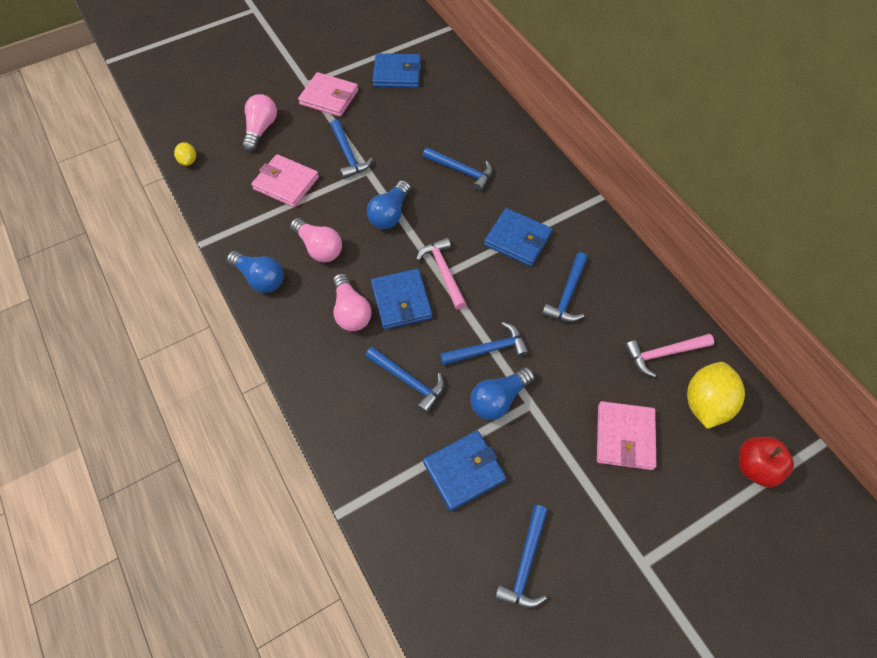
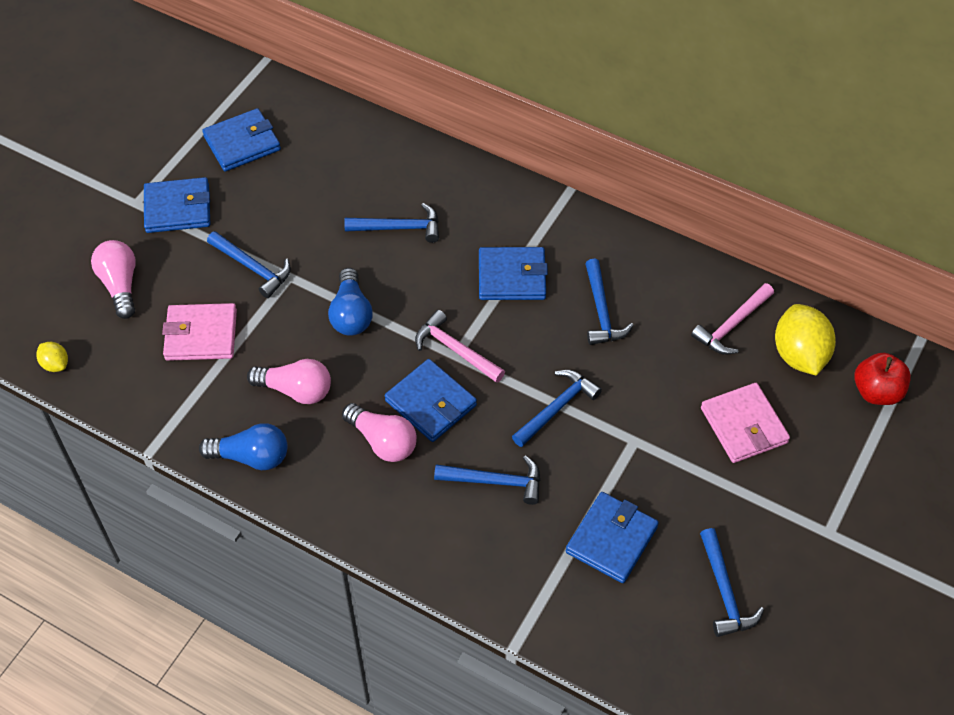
camera: 30 degrees left, 5 degrees down
pink wallet [298,72,358,117] -> blue wallet [144,177,210,233]
blue light bulb [470,367,535,420] -> none

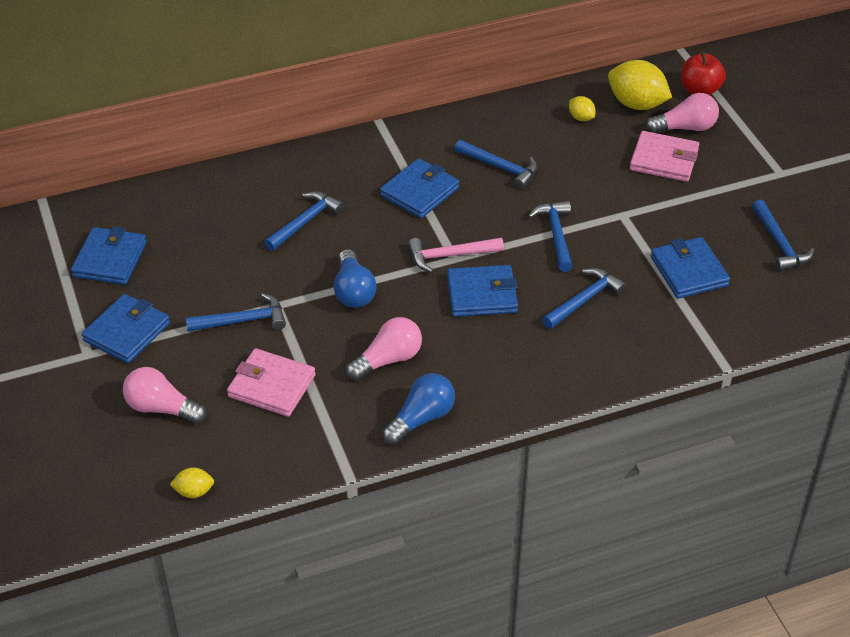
camera: 50 degrees left, 10 degrees down
pink wallet [162,303,237,361] -> pink wallet turned 75 degrees clockwise [227,348,316,417]
blue light bulb [328,268,373,336] -> blue light bulb turned 45 degrees clockwise [334,249,377,308]
pink light bulb [342,403,417,462] -> pink light bulb moved to [645,93,719,133]
pink hammer [691,283,774,355] -> yellow lemon [569,96,596,121]
blue hammer [700,528,764,637] -> blue hammer turned 45 degrees clockwise [752,200,814,271]

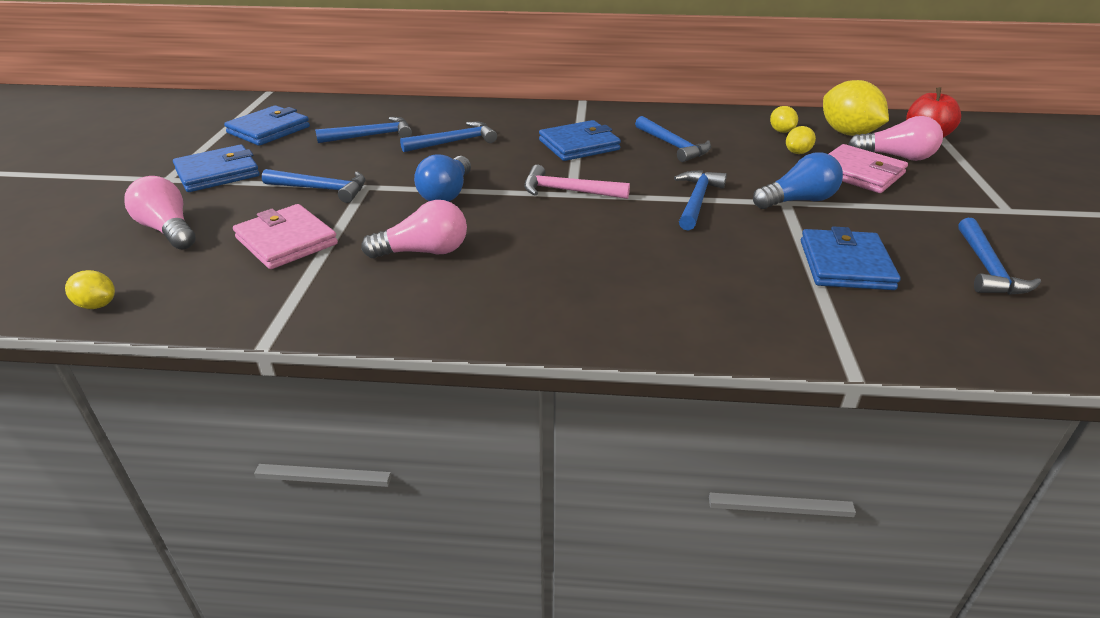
camera: 25 degrees right, 10 degrees down
blue light bulb [382,373,455,445] -> blue light bulb moved to [753,152,843,209]
blue wallet [447,265,518,317] -> none
blue hammer [542,268,626,329] -> blue hammer moved to [315,117,412,143]
none -> yellow lemon [786,126,816,154]

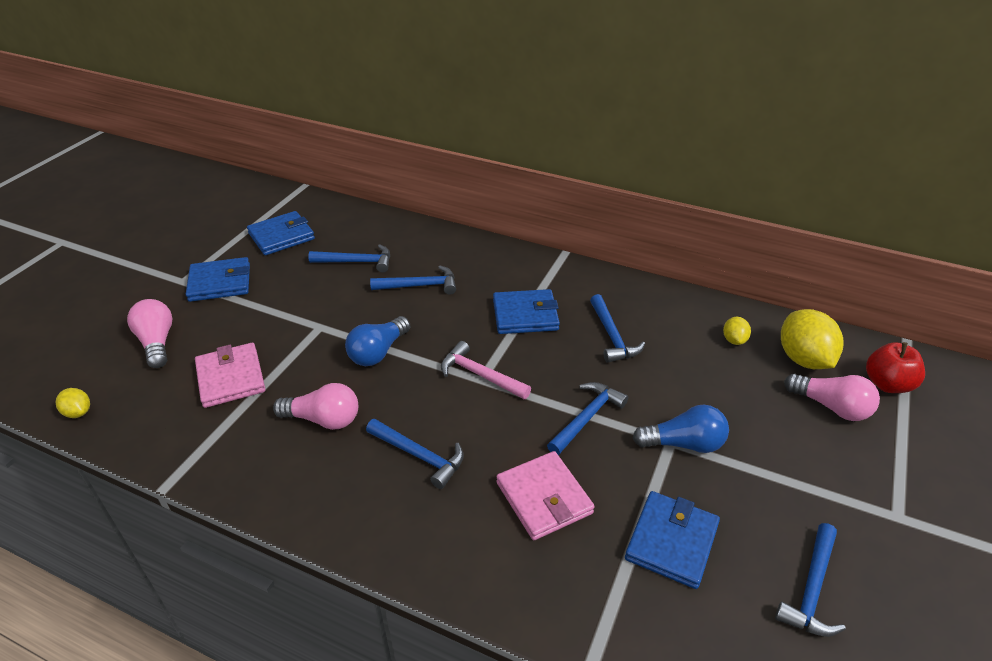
camera: 20 degrees right, 5 degrees up
blue hammer [262,169,365,203] -> blue hammer moved to [366,419,464,489]
yellow lemon [786,126,816,154] -> none
pink wallet [829,144,908,193] -> pink wallet moved to [496,451,595,540]

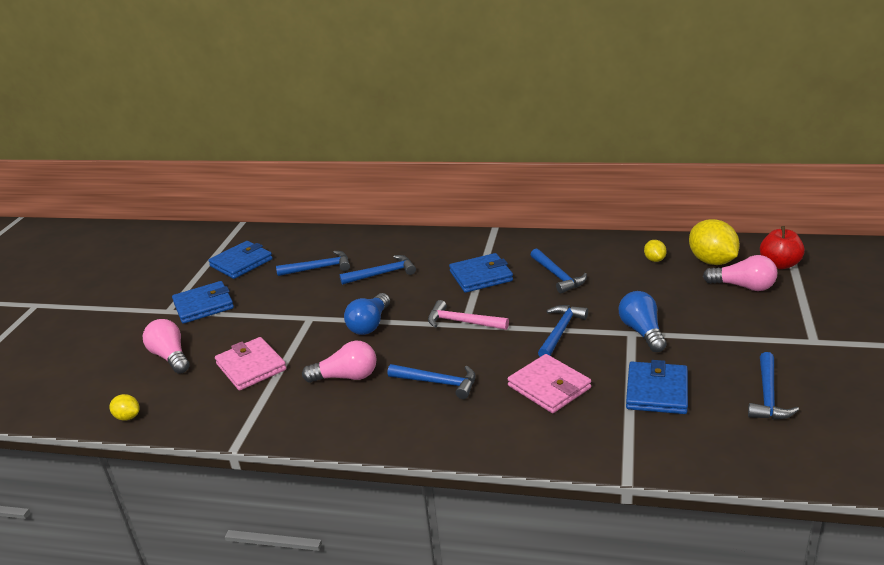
camera: 10 degrees left, 10 degrees down
blue light bulb [633,405,729,453] -> blue light bulb turned 90 degrees counterclockwise [619,291,667,352]

